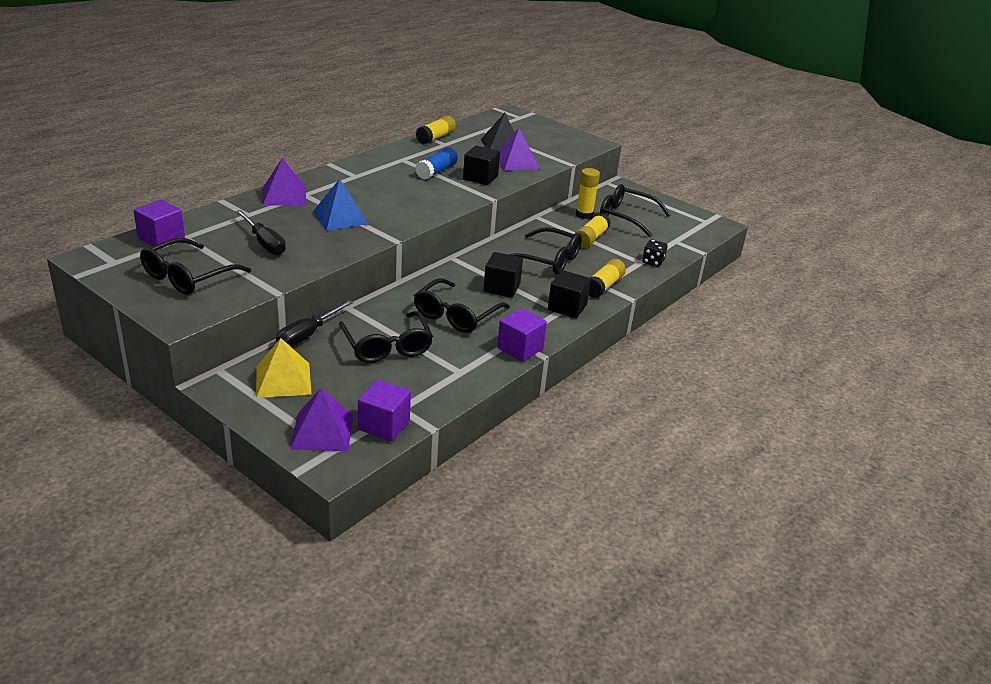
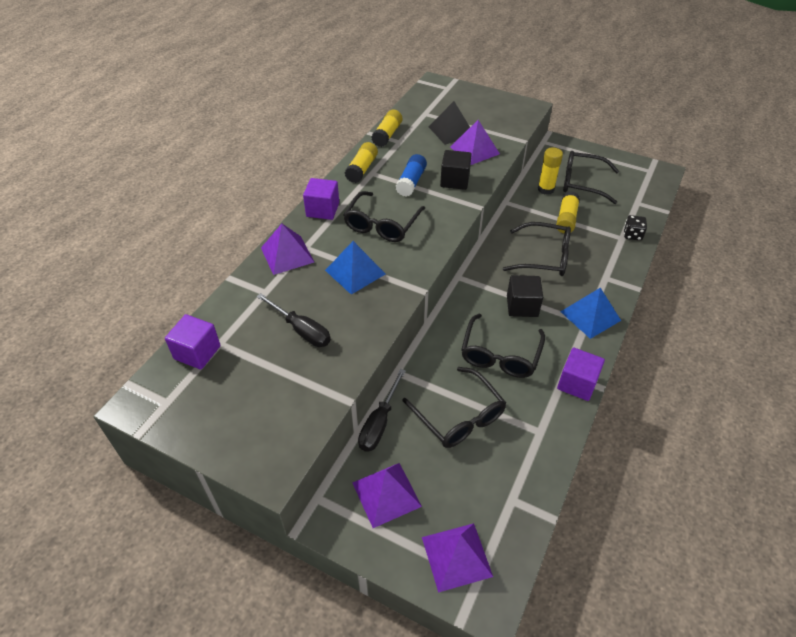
camera: 10 degrees left, 15 degrees up
black glasses [140,238,251,295] -> black glasses moved to [343,191,425,242]
yellow pyramid [256,338,312,398] -> purple pyramid [352,463,422,528]
purple cube [358,379,411,441] -> purple cube moved to [303,178,339,220]
black cube [548,270,591,318] -> blue pyramid [560,288,621,339]
yellow glue stick [589,259,626,298] -> yellow glue stick moved to [345,142,378,183]

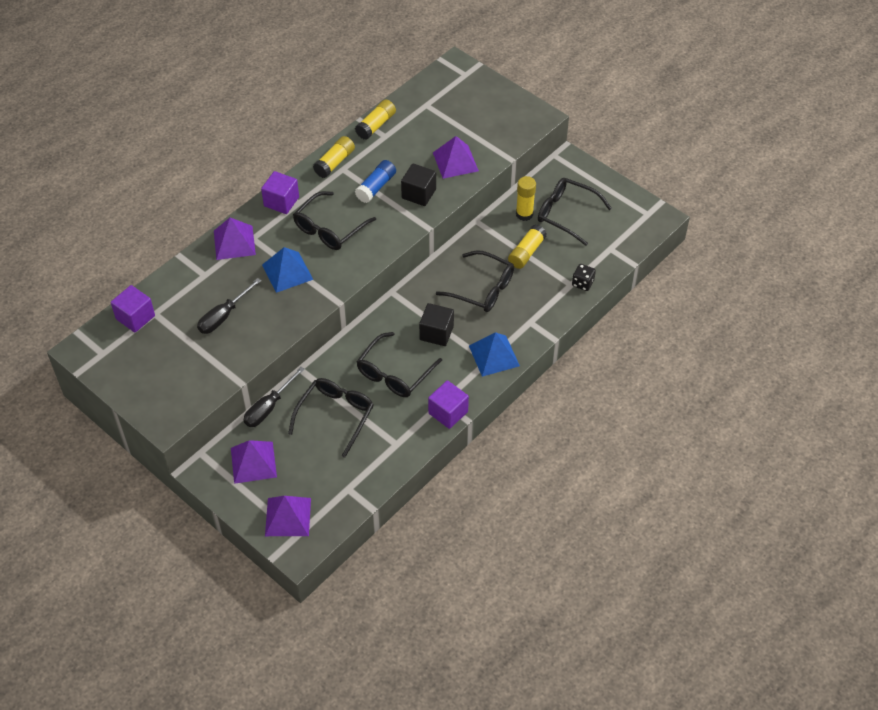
camera: 15 degrees right, 5 degrees up
black screwdriver [256,293,331,347] -> black screwdriver turned 75 degrees clockwise [197,278,261,334]
black glasses [402,367,506,448] -> black glasses turned 135 degrees counterclockwise [288,378,374,458]
black pyramid [429,101,470,145] -> none

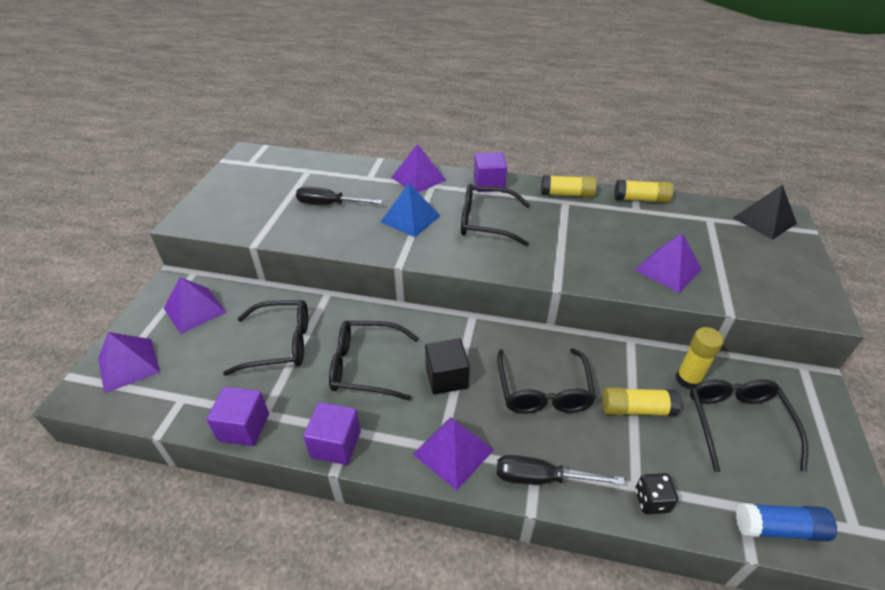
camera: 60 degrees right, 10 degrees down
purple cube [111,285,155,332] -> purple cube moved to [206,386,269,446]
black screwdriver [244,367,305,427] -> black screwdriver moved to [497,455,625,485]
blue glue stick [355,160,396,203] -> blue glue stick moved to [736,503,837,542]
black cube [401,163,436,206] -> none
blue pyramid [469,332,520,377] -> purple pyramid [413,417,494,491]
none -> black pyramid [733,185,797,240]

